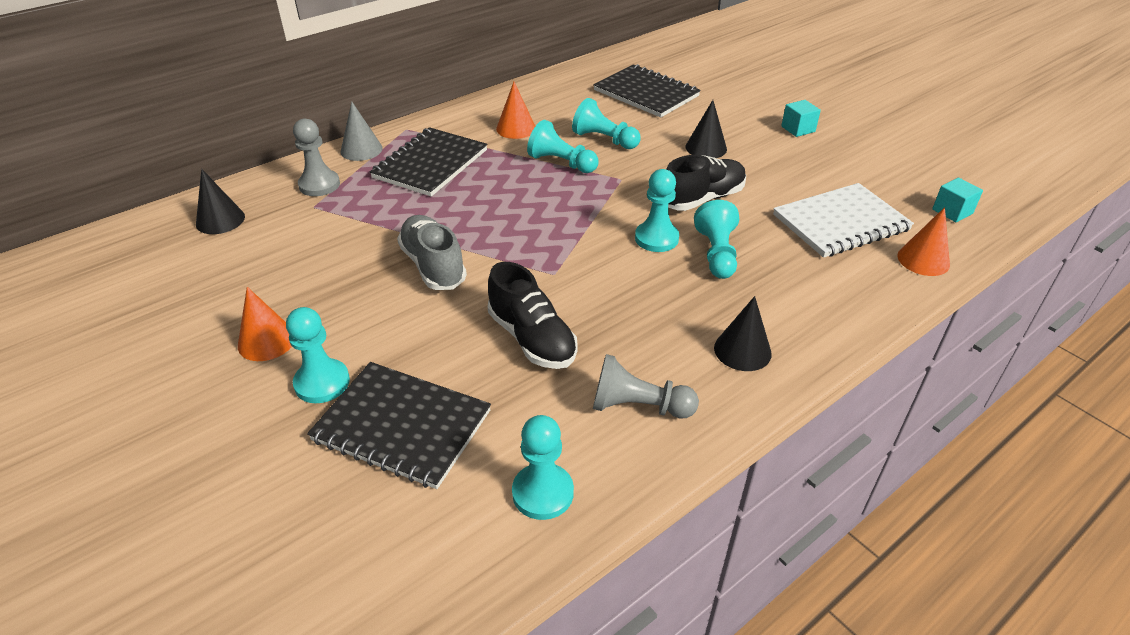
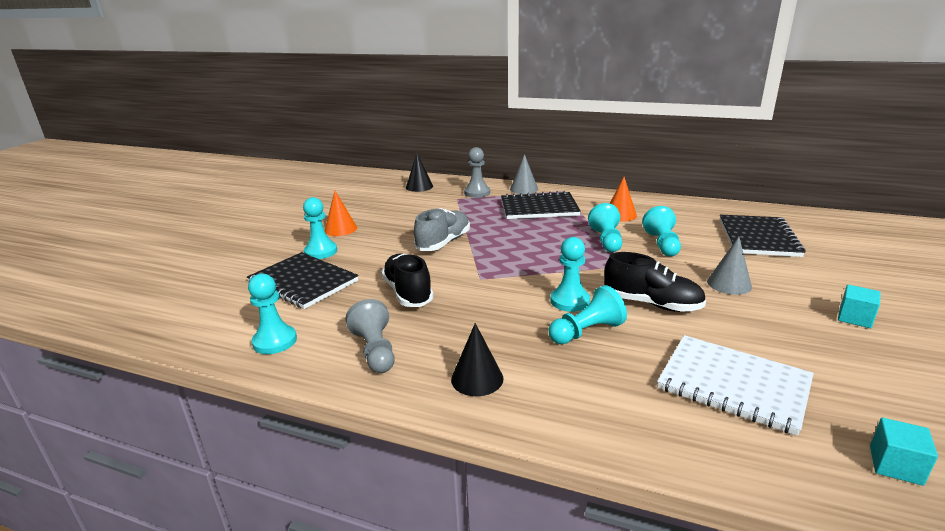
camera: 60 degrees right, 15 degrees down
black notebook [307,362,491,489] -> black notebook turned 45 degrees counterclockwise [247,252,359,309]
black shoe [488,262,578,369] -> black shoe turned 135 degrees clockwise [381,254,434,307]
black cone [685,100,727,158] -> grey cone [707,237,752,295]
orange cone [897,207,950,276] -> none

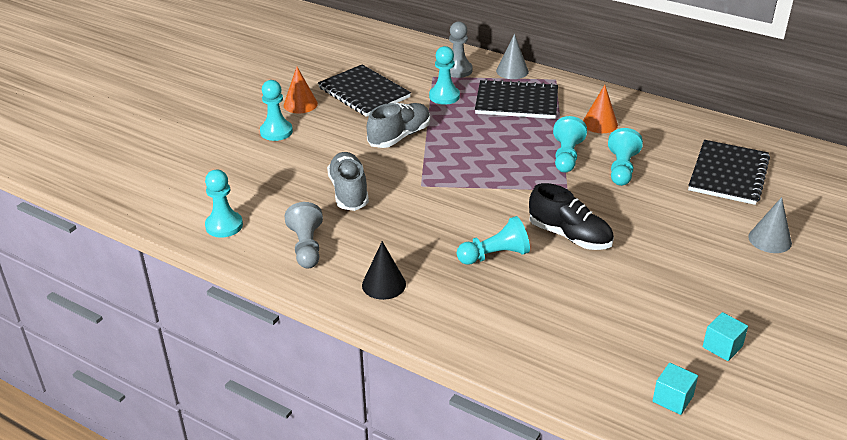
camera: 10 degrees right, 10 degrees up
black notebook [247,252,359,309] -> black notebook moved to [318,65,411,117]
black shoe [381,254,434,307] -> grey shoe [327,152,369,211]
black cone [406,153,433,192] -> none
turquoise pawn [551,237,590,312] -> turquoise pawn moved to [429,46,460,105]
white notebook [657,335,814,436] -> none
grey cone [707,237,752,295] -> grey cone moved to [748,197,792,253]
turquoise cube [838,285,881,328] -> turquoise cube moved to [703,312,748,361]

